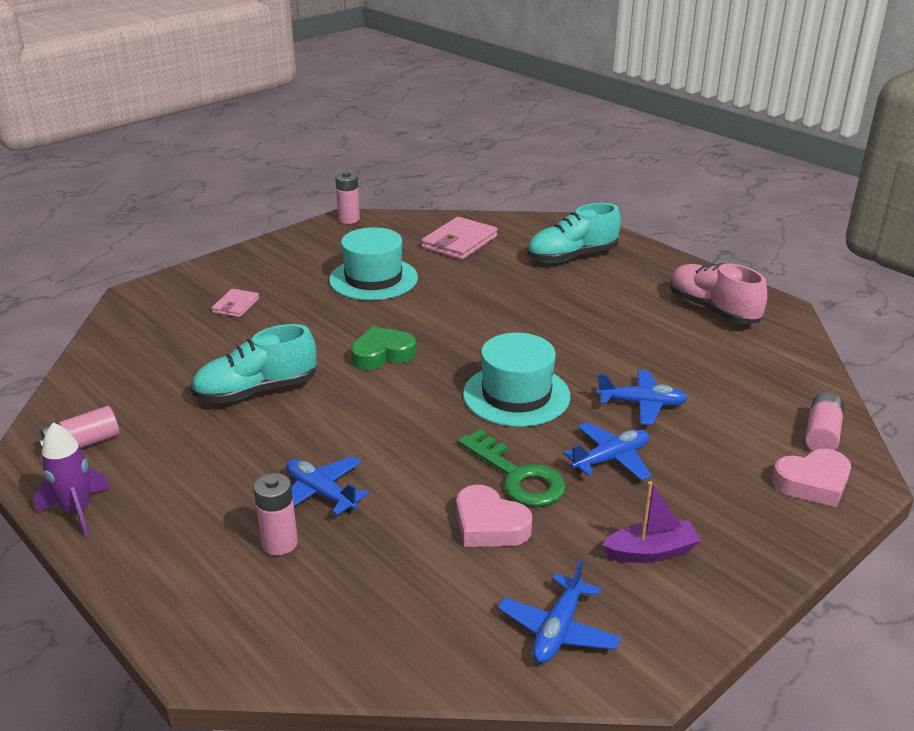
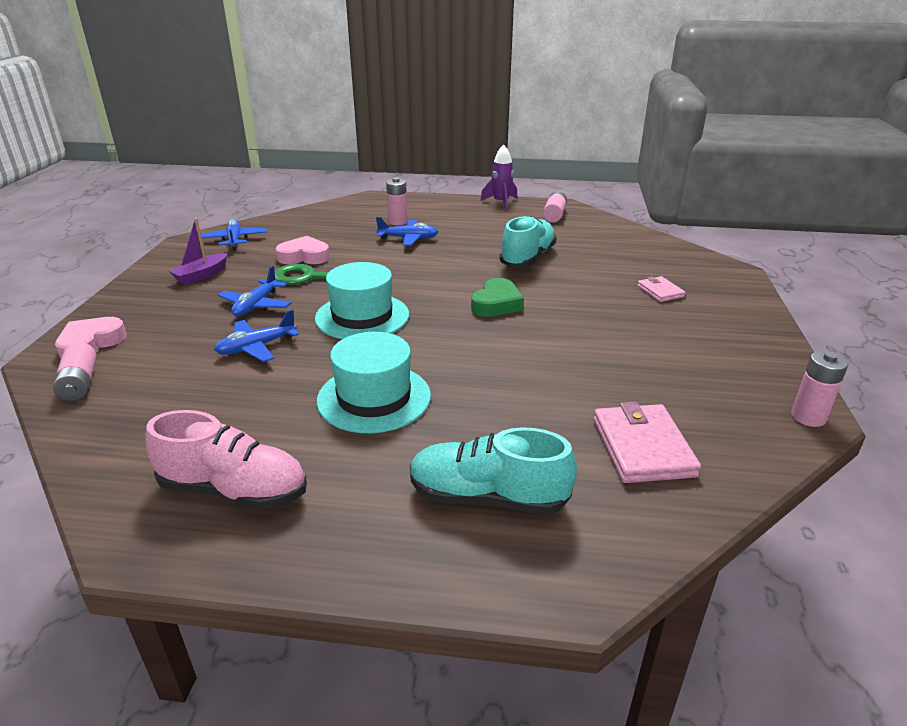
camera: 140 degrees right, 0 degrees up
turquoise hat [329,227,418,300] -> turquoise hat moved to [317,332,431,433]
turquoise shoe [527,203,621,263] -> turquoise shoe turned 105 degrees counterclockwise [410,427,577,515]

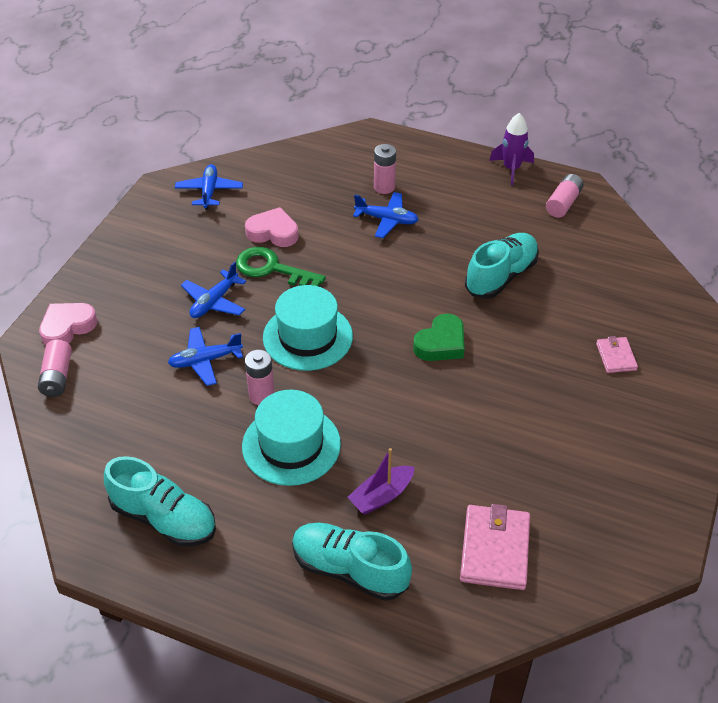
camera: 15 degrees right, 15 degrees up
pink shoe [145,410,307,509] -> turquoise shoe [104,456,216,547]
purple boat [169,218,228,285] -> purple boat moved to [348,448,414,515]
pink battery [791,351,848,427] -> pink battery moved to [245,350,275,405]

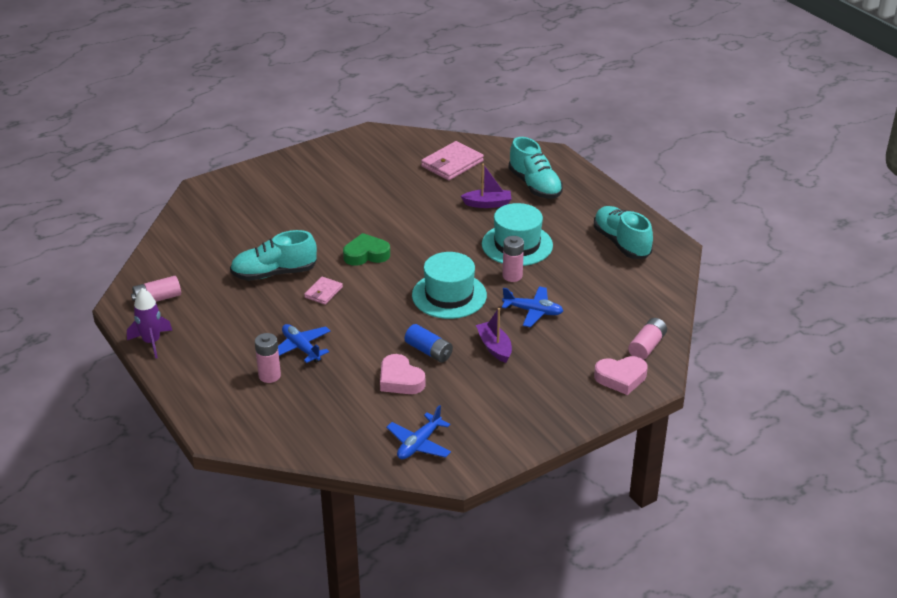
camera: 145 degrees left, 10 degrees down
blue plane [181,262,246,318] -> purple boat [476,308,512,363]
green key [236,247,326,287] -> blue battery [405,324,453,363]
pink wallet [596,336,638,373] -> pink wallet moved to [304,277,343,305]

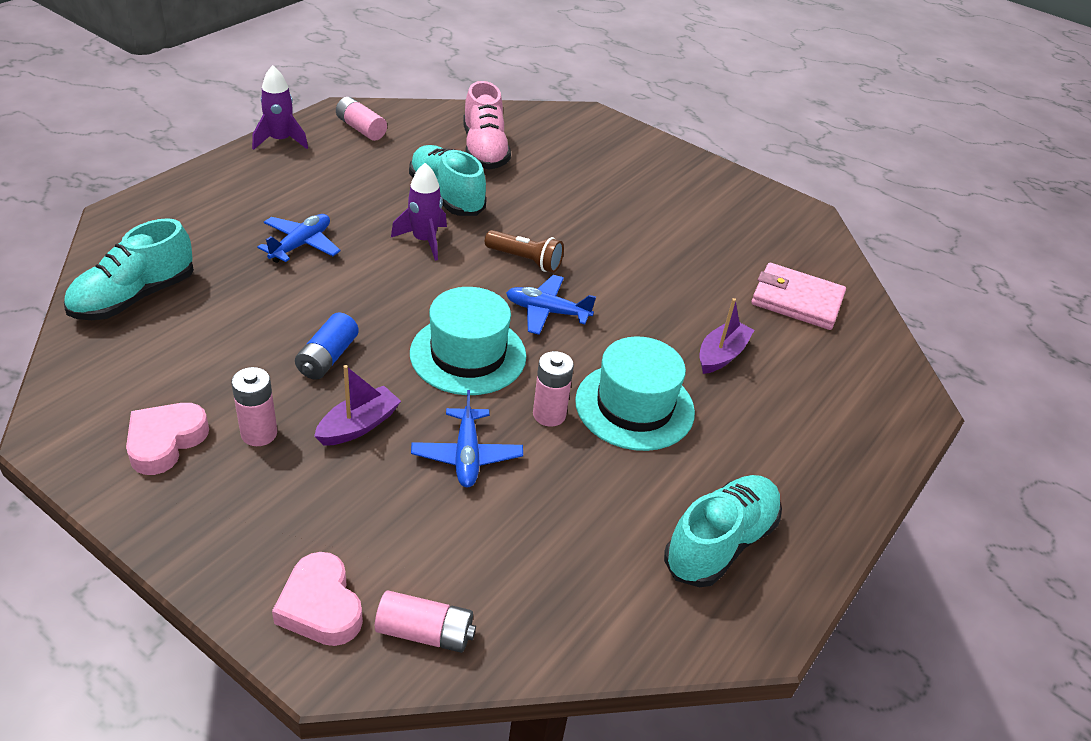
camera: 65 degrees right, 5 degrees up
pink battery [255,333,281,383] -> pink battery moved to [231,367,277,446]
pink wallet [304,277,343,305] -> purple rocket [391,163,447,261]
green heart [343,233,390,266] -> brown flashlight [485,230,564,273]
pink heart [380,354,425,394] -> pink heart moved to [126,403,209,475]
blue plane [386,405,451,459] -> blue plane moved to [506,275,596,335]
purple boat [461,164,512,208] -> purple boat turned 120 degrees counterclockwise [699,298,754,374]
turquoise shoe [509,137,563,199] -> turquoise shoe moved to [64,218,194,320]
none -> pink shoe [463,81,511,170]

